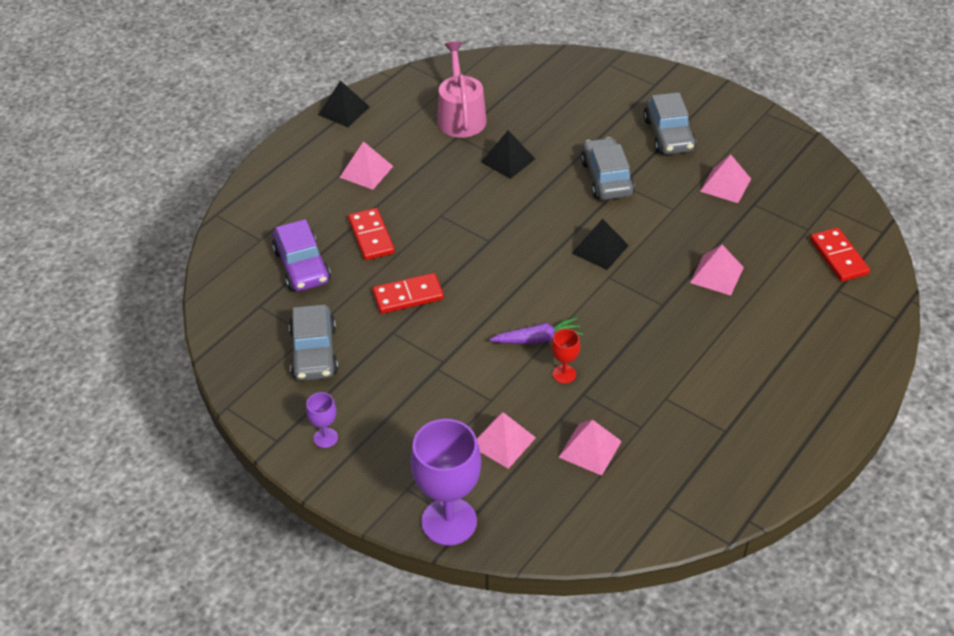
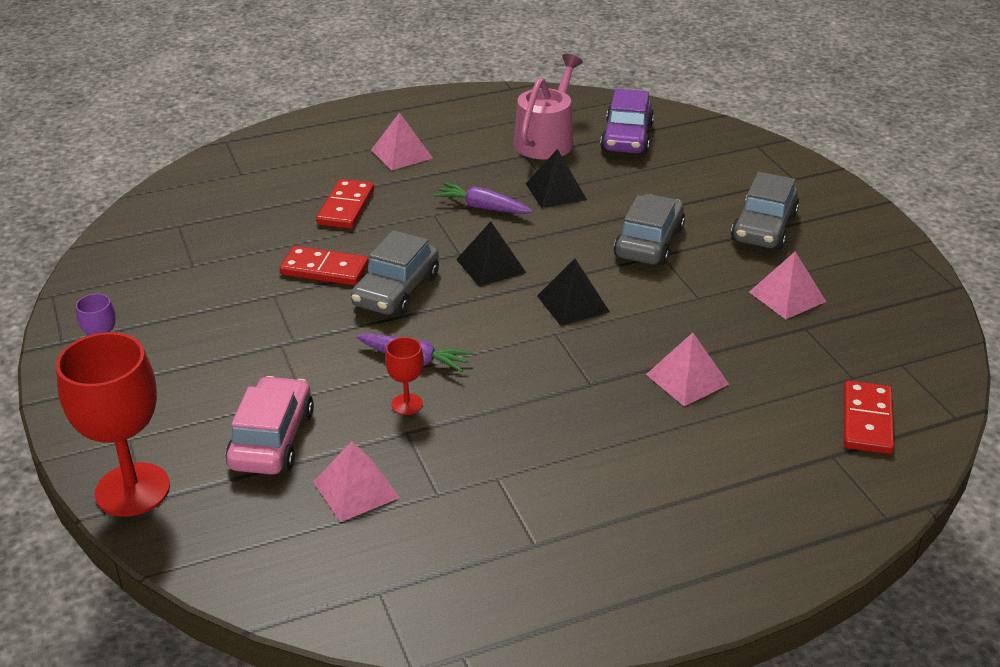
camera: 30 degrees right, 10 degrees down
purple car [272,219,331,291] -> purple car moved to [600,89,654,155]
grey car [289,305,338,381] -> grey car moved to [351,230,439,316]
black pyramid [318,80,370,127] -> black pyramid moved to [456,222,526,287]
purple goblet [410,419,481,546] -> red goblet [56,332,170,517]
pink pyramid [477,412,536,469] -> pink car [226,376,314,475]
none -> purple carrot [434,183,533,214]

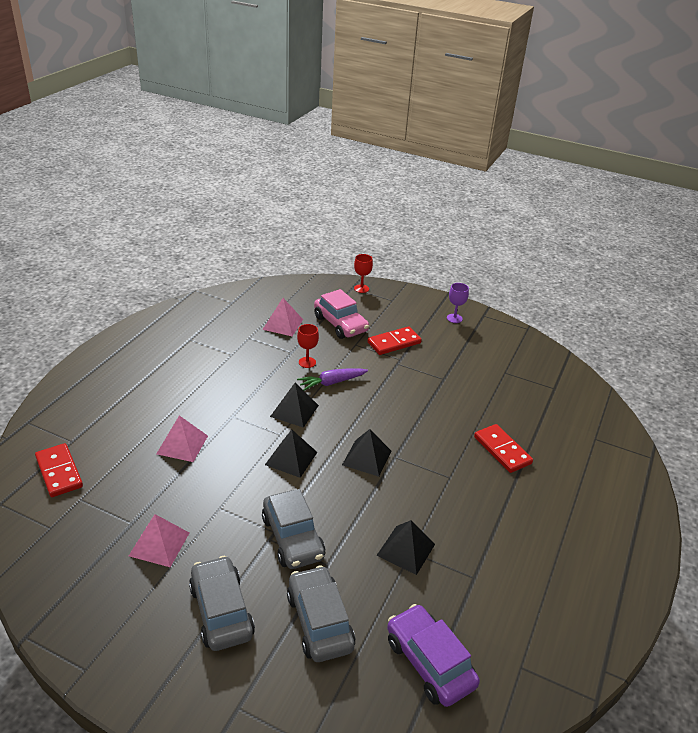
camera: 135 degrees right, 0 degrees up
red goblet [56,332,170,517] -> red goblet [354,254,373,293], size x0.46
red domino [279,246,369,285] -> red domino moved to [368,326,422,355]
grey car [351,230,439,316] -> grey car moved to [287,566,355,662]
pink pyramid [371,112,433,170] -> none
purple carrot [434,183,533,214] -> none
pink watering can [514,54,583,159] -> none
none -> black pyramid [270,383,319,428]

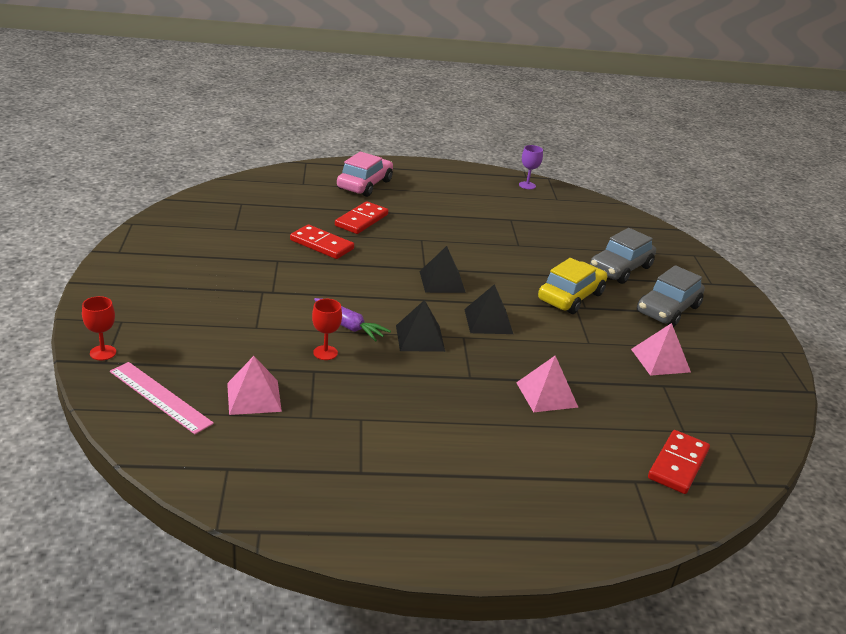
camera: 120 degrees left, 5 degrees down
grey car [262,489,325,569] -> yellow car [538,258,607,314]
pink car [314,289,369,339] -> pink car moved to [337,152,393,197]
red domino [368,326,422,355] -> red domino moved to [290,225,354,259]
black pyramid [376,520,435,575] -> none
purple car [387,604,480,707] -> none
purple goblet [447,283,469,323] -> purple goblet moved to [519,145,543,189]
none -> pink ruler [110,362,214,434]

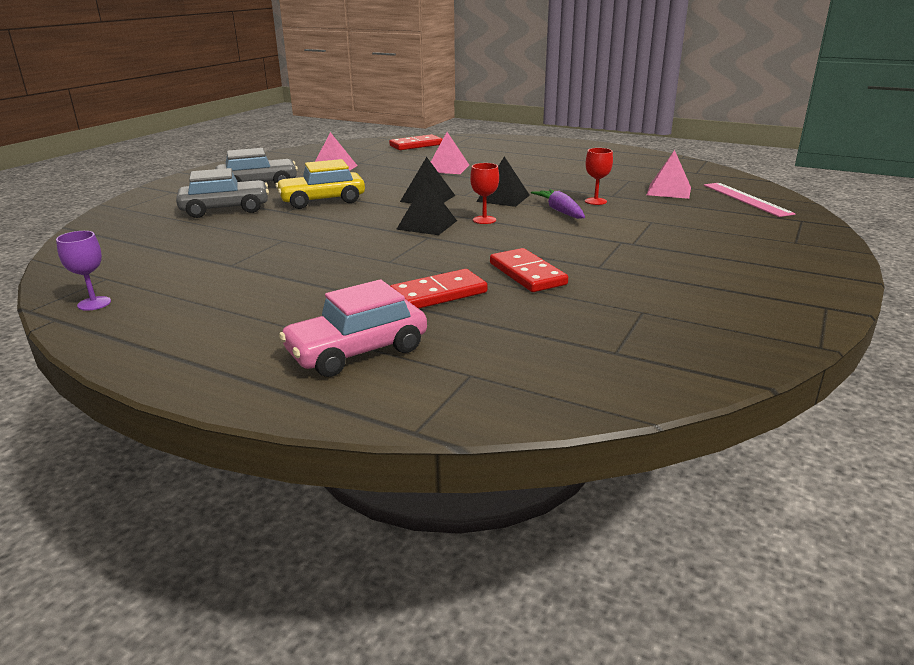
camera: 145 degrees left, 5 degrees down
red goblet [82,296,116,360] -> red goblet moved to [470,163,499,224]

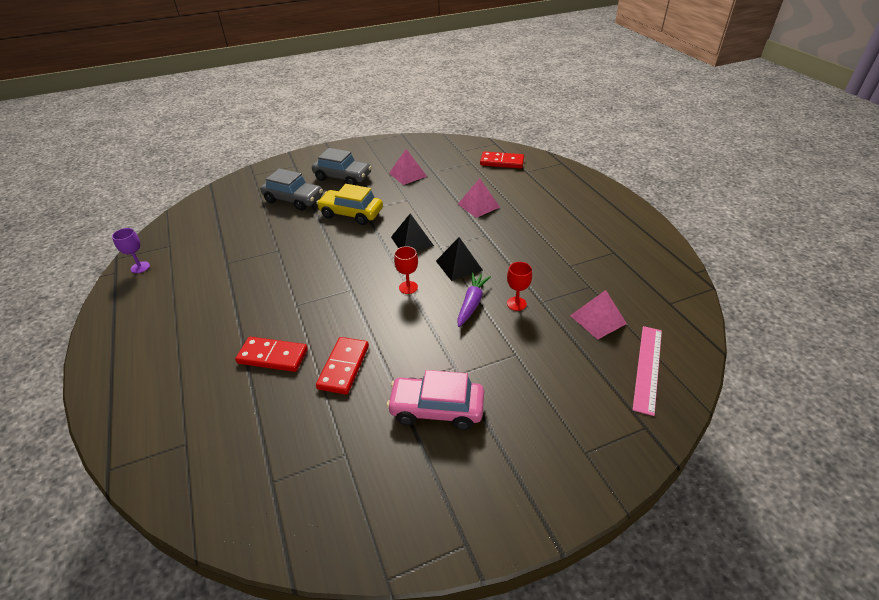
camera: 40 degrees right, 15 degrees up
pink car [279,279,427,377] -> pink car moved to [387,370,484,430]
black pyramid [396,179,457,235] -> none

